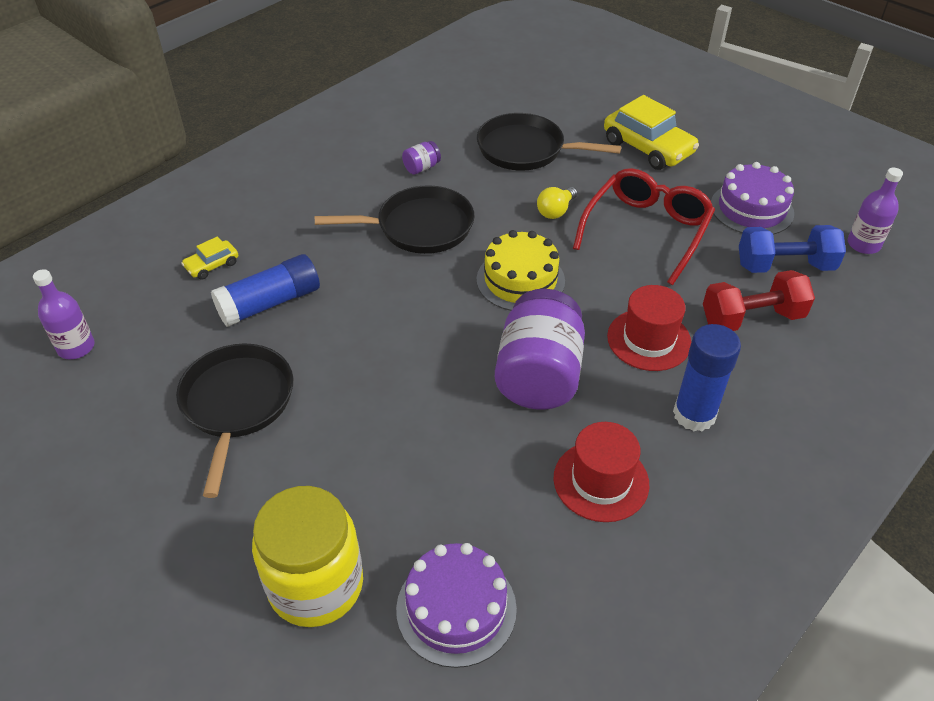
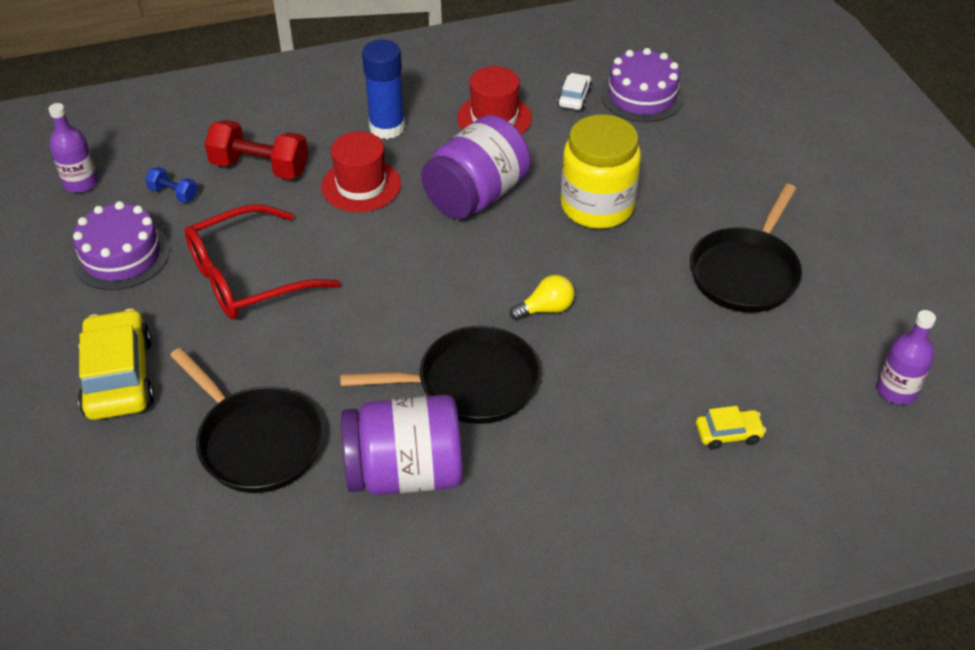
camera: 150 degrees left, 0 degrees up
blue glue stick [211,254,320,327] -> none
yellow jar [252,486,363,627] -> yellow jar moved to [561,115,641,229]
black pan [315,185,475,254] -> black pan turned 150 degrees clockwise [340,326,540,424]
purple jar [402,141,441,175] -> purple jar [341,395,463,495], size x2.45
yellow cake [477,230,565,311] -> none
yellow light bulb [537,187,577,219] -> yellow light bulb moved to [510,275,575,320]
blue dumbbell [739,225,846,273] -> blue dumbbell [145,167,198,203], size x0.51
none -> white car [557,73,592,110]

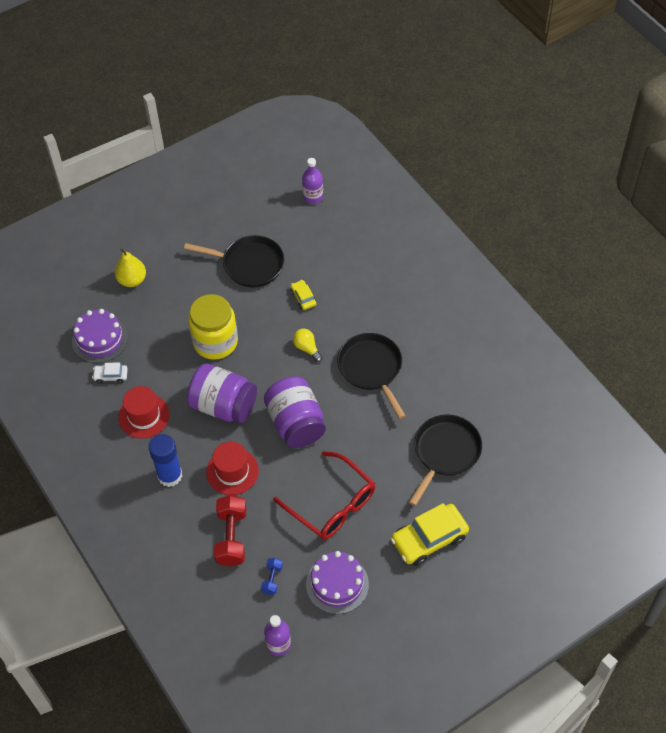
camera: 105 degrees left, 10 degrees up
purple jar [341,395,463,495] -> purple jar moved to [264,376,326,448]
yellow car [696,406,766,449] -> yellow car moved to [290,280,317,310]
none -> yellow pear [115,248,146,287]

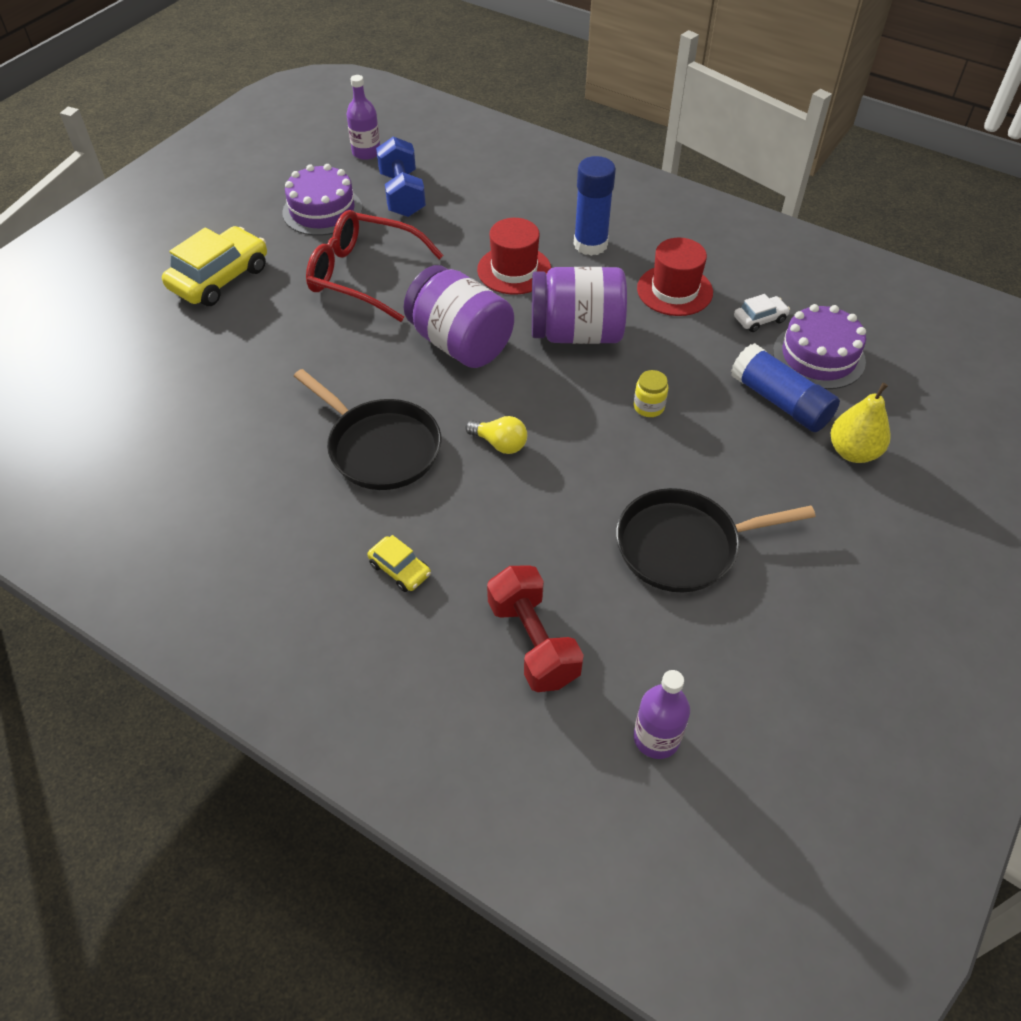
camera: 155 degrees right, 5 degrees down
yellow jar [188,294,238,360] -> yellow jar [634,370,668,417], size x0.41
red dumbbell [214,495,246,566] -> red dumbbell moved to [487,565,584,692]
blue dumbbell [261,558,283,595] -> blue dumbbell [376,137,426,217], size x1.95
yellow car [290,280,317,310] -> yellow car moved to [367,535,431,592]
black pan [409,414,482,506] -> none
none -> blue glue stick [731,343,840,432]

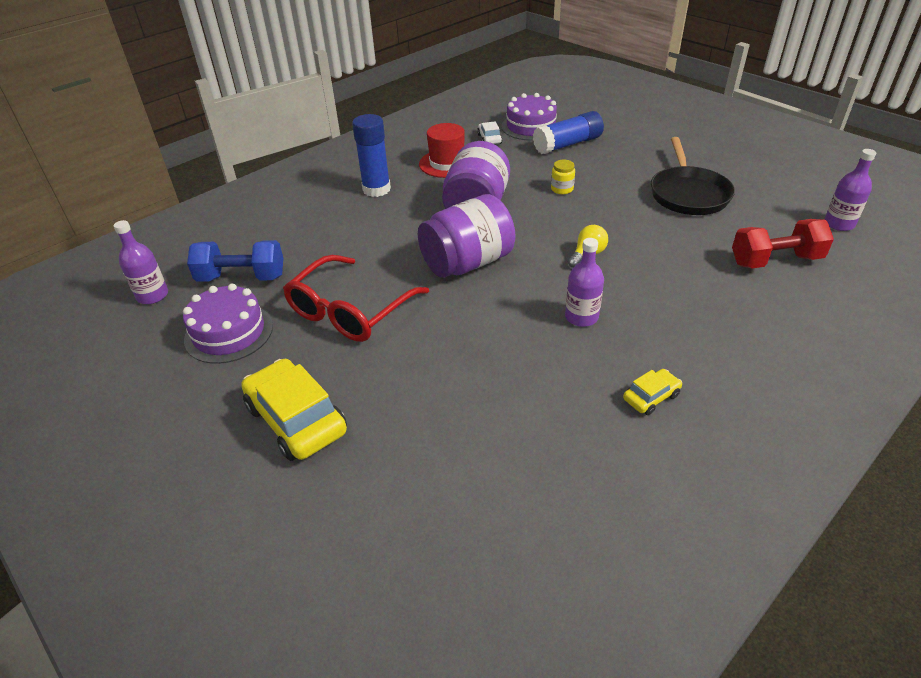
camera: 75 degrees left, 10 degrees down
black pan [294,369,441,490] -> purple bottle [565,238,604,327]
yellow car [367,535,431,592] -> yellow car moved to [623,369,682,415]
red hat [477,218,551,295] -> none
yellow pear [831,383,890,463] -> none

